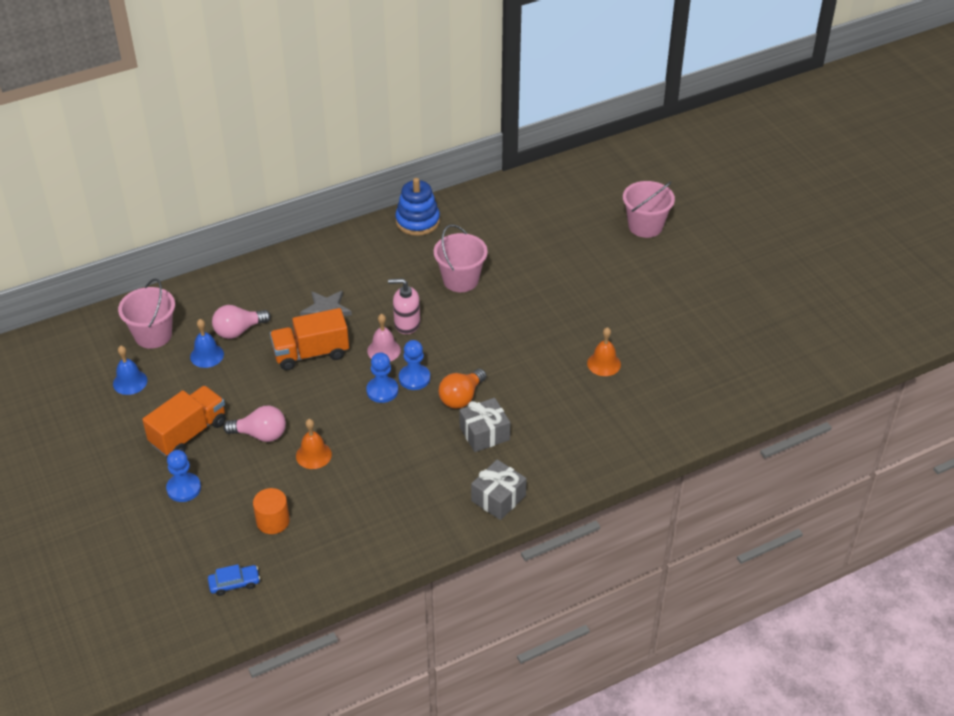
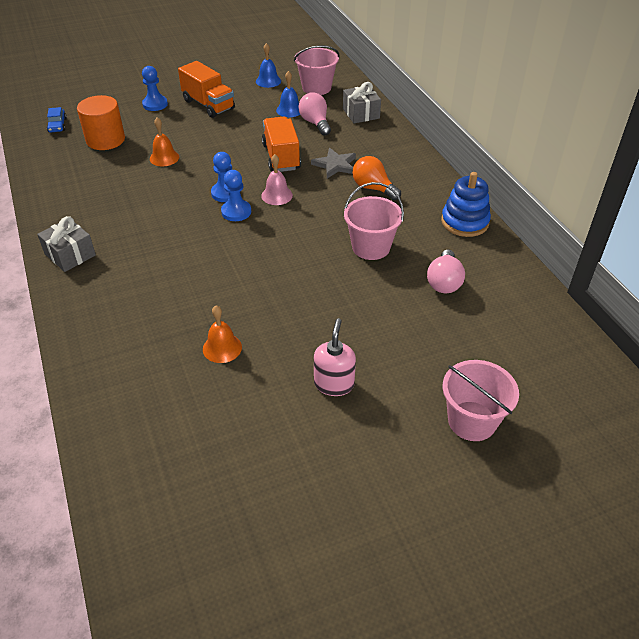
camera: 95 degrees right, 0 degrees up
pink light bulb [223,405,286,442] -> pink light bulb moved to [427,250,465,293]
orange cylinder [253,488,290,534] -> orange cylinder [77,95,125,150], size x1.52
pink soap dispenser [388,278,420,334] -> pink soap dispenser moved to [314,318,356,396]
orange light bulb [439,369,486,409] -> orange light bulb moved to [352,156,401,200]
grey gift [459,398,510,452] -> grey gift moved to [343,82,381,123]

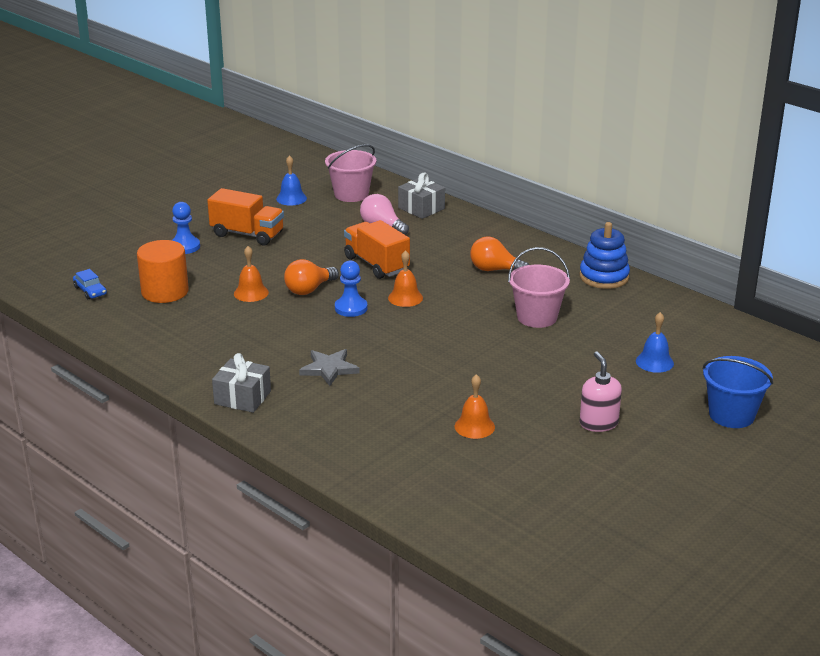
camera: 25 degrees left, 15 degrees down
blue pawn [221,170,251,221] -> none
pink bell [261,154,293,205] -> orange bell [388,250,423,307]
blue bell [276,71,300,117] -> blue bell moved to [636,312,674,373]
grey star [311,148,356,178] -> grey star moved to [299,349,360,386]
pink light bulb [427,250,465,293] -> none
pink bucket [442,360,519,441] -> blue bucket [703,356,773,428]
none -> orange light bulb [284,259,339,295]

